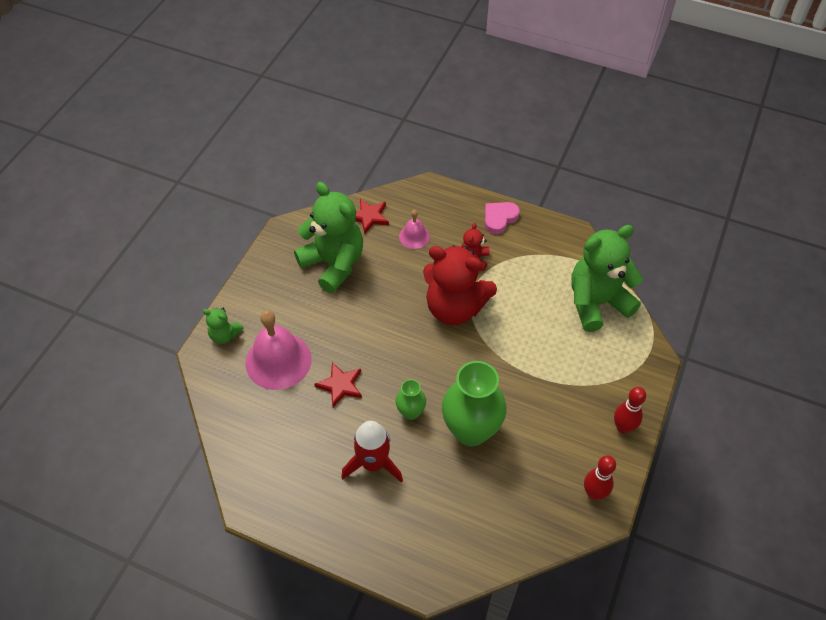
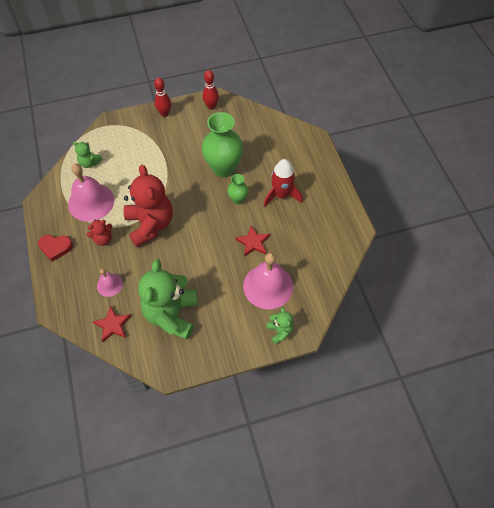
camera: 130 degrees left, 5 degrees up
pink heart [485,202,520,234] -> red heart [38,235,73,262]
green teddy bear [571,225,643,332] -> green teddy bear [73,141,103,168], size x0.47
none -> pink bell [68,163,114,222]

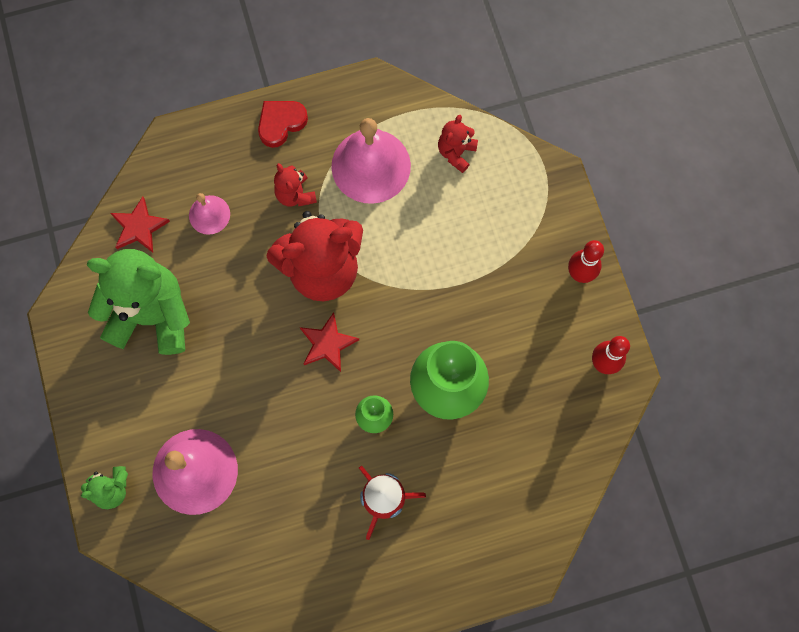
camera: 90 degrees right, 15 degrees up
red heart [38,235,73,262] -> red heart turned 45 degrees clockwise [258,101,308,148]
green teddy bear [73,141,103,168] -> red teddy bear [438,115,478,173]
red star [235,226,270,256] -> red star moved to [300,312,359,372]

